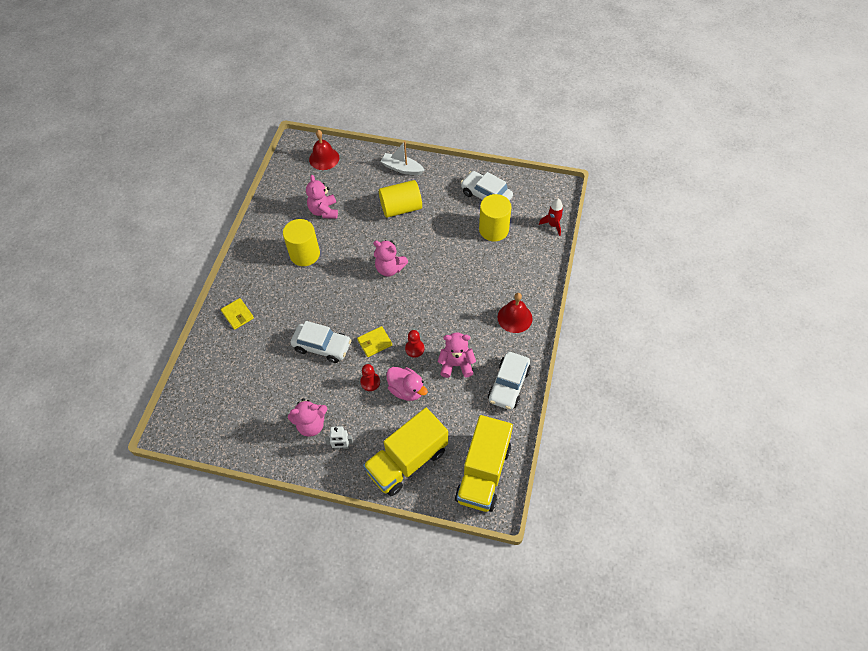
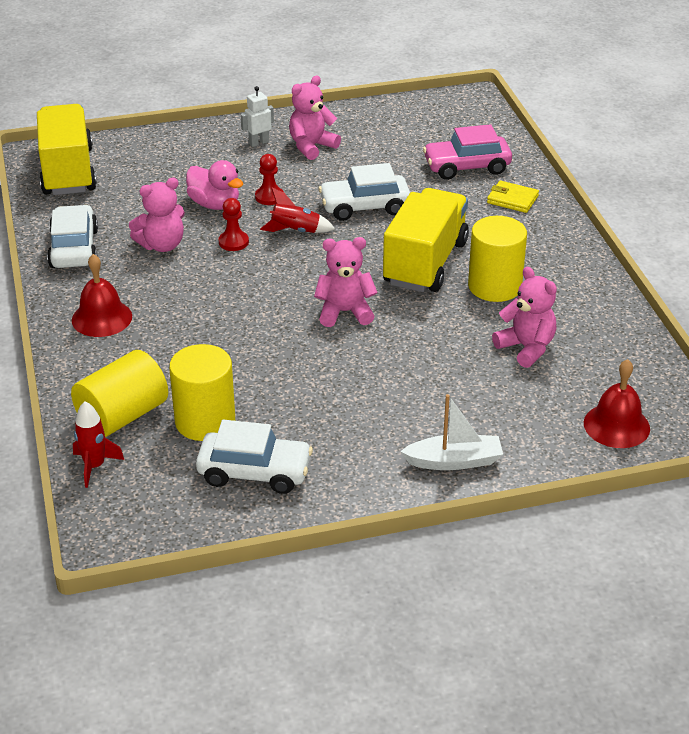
camera: 150 degrees right, 20 degrees down
yellow wallet [357,326,392,357] -> red rocket [260,188,335,233]
yellow truck [363,408,448,496] -> yellow truck moved to [383,188,469,292]
yellow cylinder [379,180,422,218] -> yellow cylinder moved to [71,350,168,437]
pink duck [386,367,428,401] -> pink duck turned 150 degrees counterclockwise [186,160,243,210]
none -> pink car [423,124,512,180]

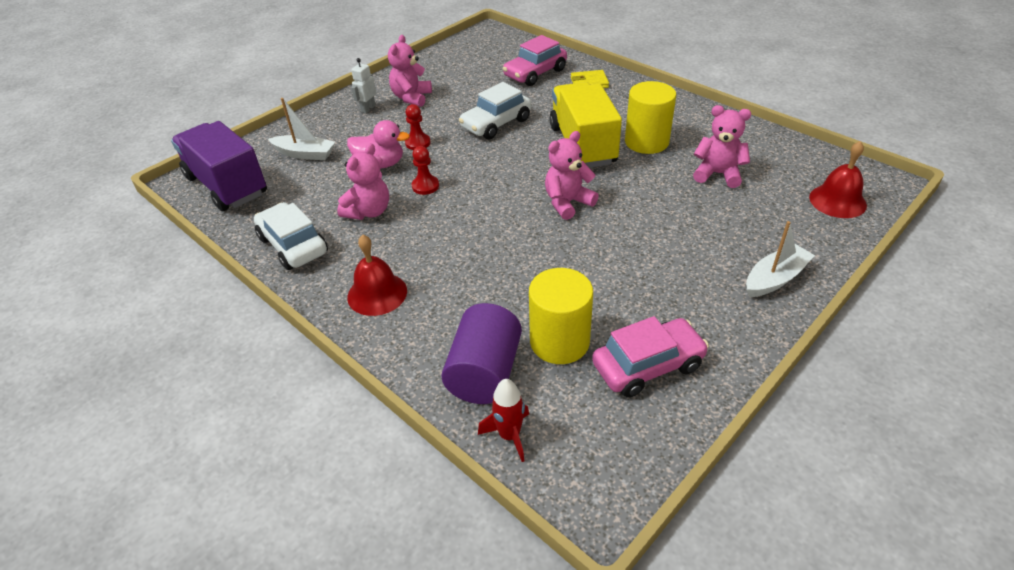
camera: 30 degrees left, 5 degrees up
yellow truck [37,104,97,195] -> purple truck [171,121,267,211]
yellow cylinder [71,350,168,437] -> purple cylinder [441,303,522,404]
white car [196,420,313,494] -> pink car [592,316,709,398]
red rocket [260,188,335,233] -> none
none -> white boat [268,98,335,160]

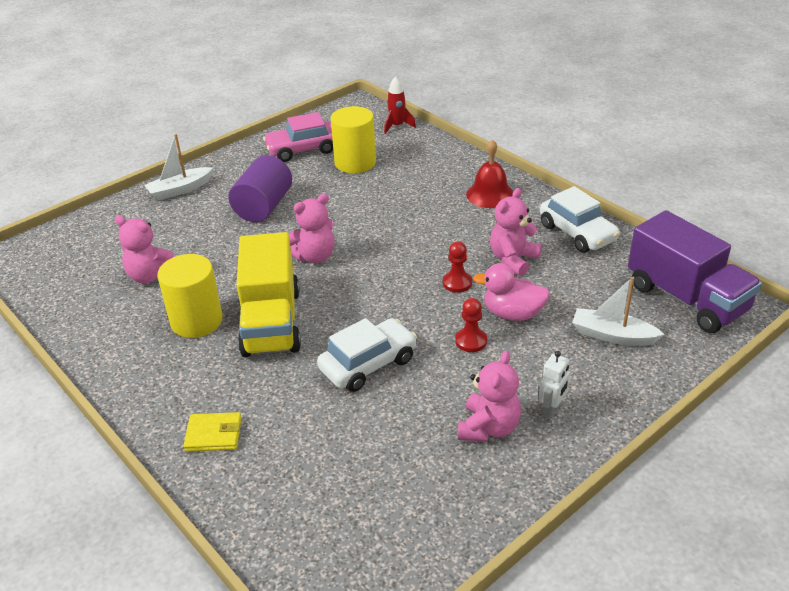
camera: 175 degrees left, 5 degrees down
purple cylinder [441,303,522,404] -> purple cylinder moved to [228,155,292,222]
pink car [503,35,567,86] -> none
red bell [809,141,867,218] -> none

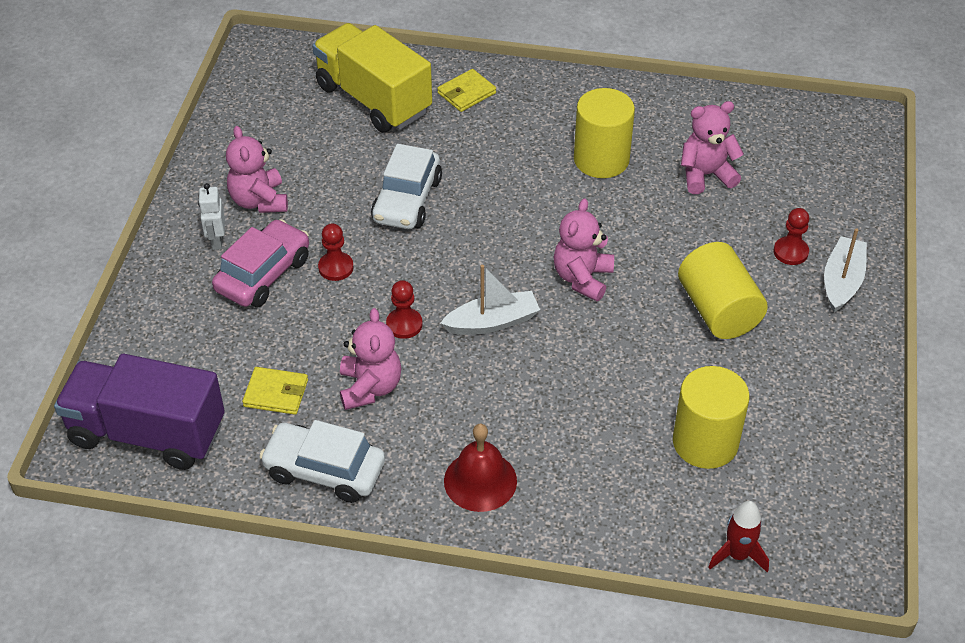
camera: 140 degrees right, 10 degrees up
purple cylinder [228,155,292,222] -> yellow cylinder [678,242,768,339]
yellow truck [237,232,301,357] -> yellow truck moved to [312,23,432,133]
pink car [263,112,333,162] -> pink car moved to [212,219,309,307]
pink duck [473,263,550,321] -> none
white boat [572,277,664,346] -> white boat moved to [440,265,540,335]
none -> yellow wallet [242,367,308,415]
none -> red pawn [774,208,809,265]

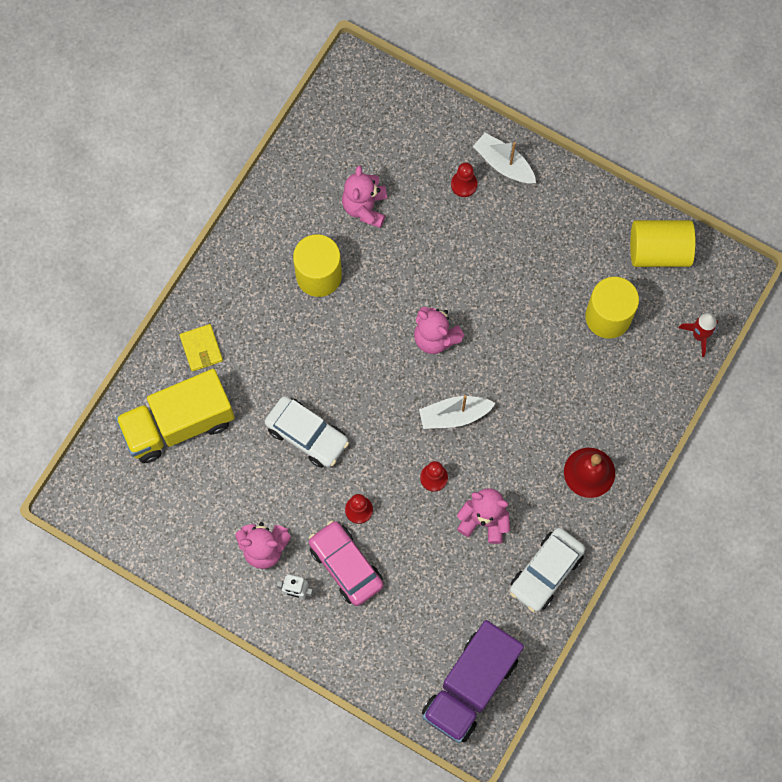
camera: 70 degrees left, 25 degrees up
yellow wallet [242,367,308,415] -> none
white boat [440,265,540,335] -> white boat turned 105 degrees counterclockwise [419,395,496,429]
yellow cylinder [678,242,768,339] -> yellow cylinder moved to [630,220,696,267]

